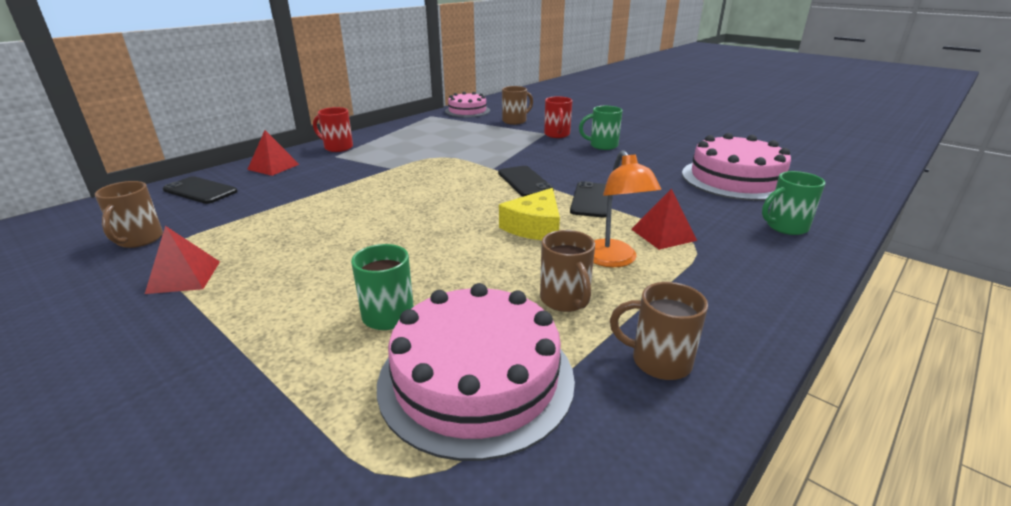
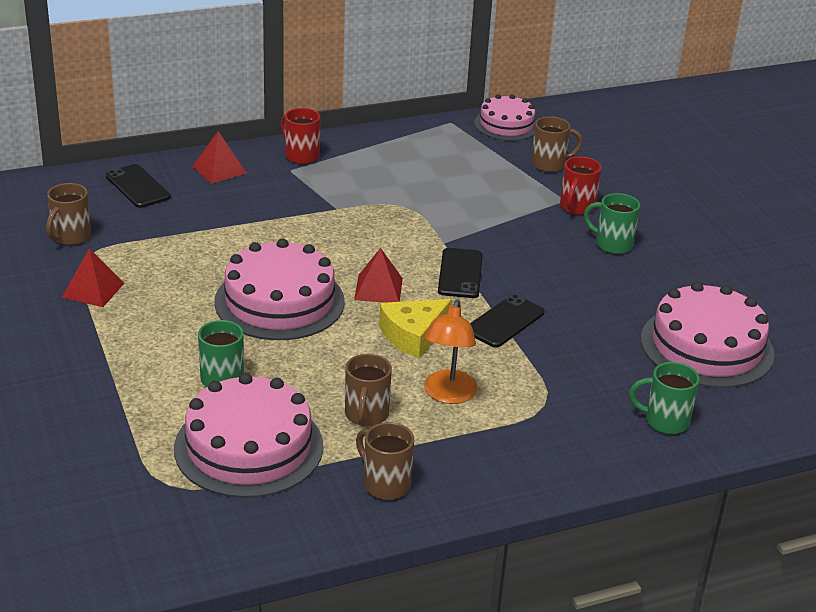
camera: 25 degrees right, 5 degrees up
red pyramid [631,188,697,250] -> red pyramid moved to [354,248,403,303]
none -> pink cake [214,239,345,340]

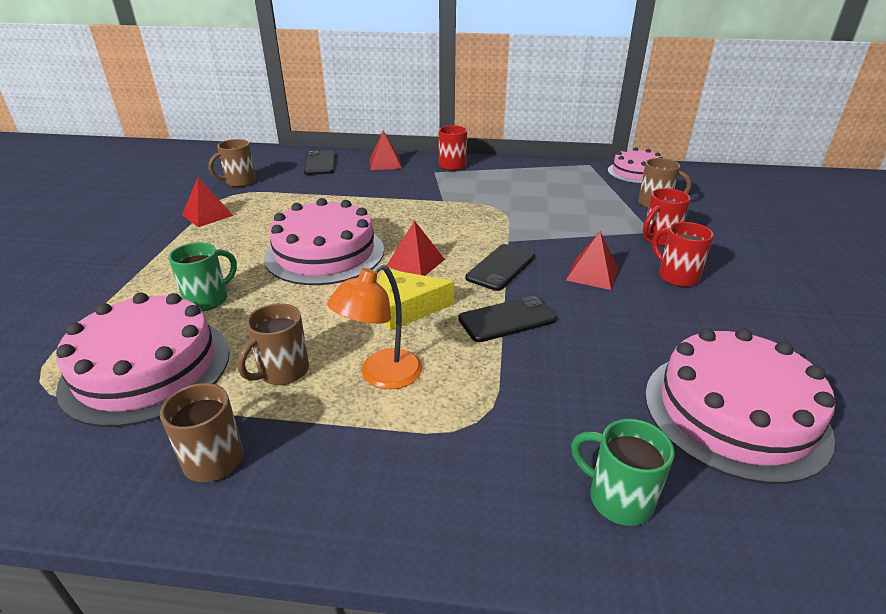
camera: 30 degrees right, 0 degrees up
green mug [584,193,640,254] -> red mug [652,222,714,287]
none -> red pyramid [566,231,618,290]

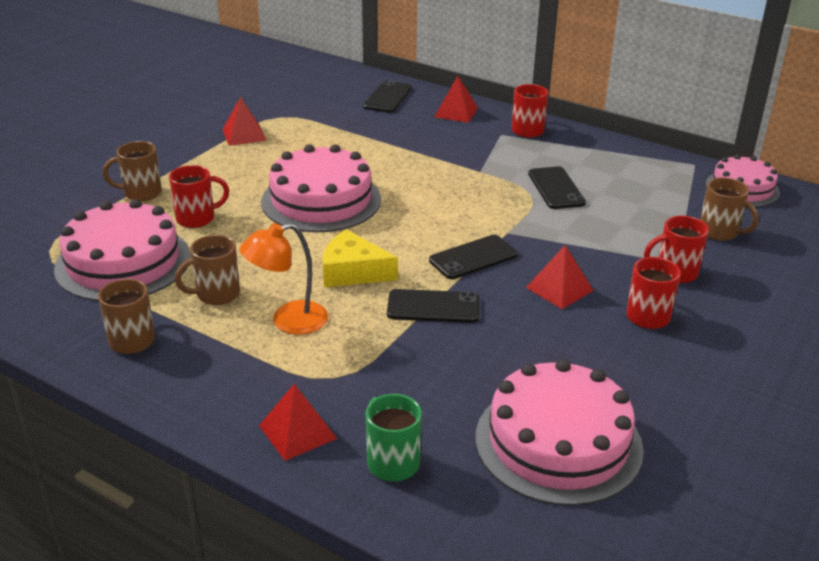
camera: 25 degrees right, 0 degrees up
green mug [168,242,237,311] -> red mug [169,165,229,228]
brown mug [208,139,256,187] -> brown mug moved to [102,141,162,201]
red pyramid [387,220,445,276] -> red pyramid moved to [259,384,337,461]
none -> black phone [528,166,586,209]

